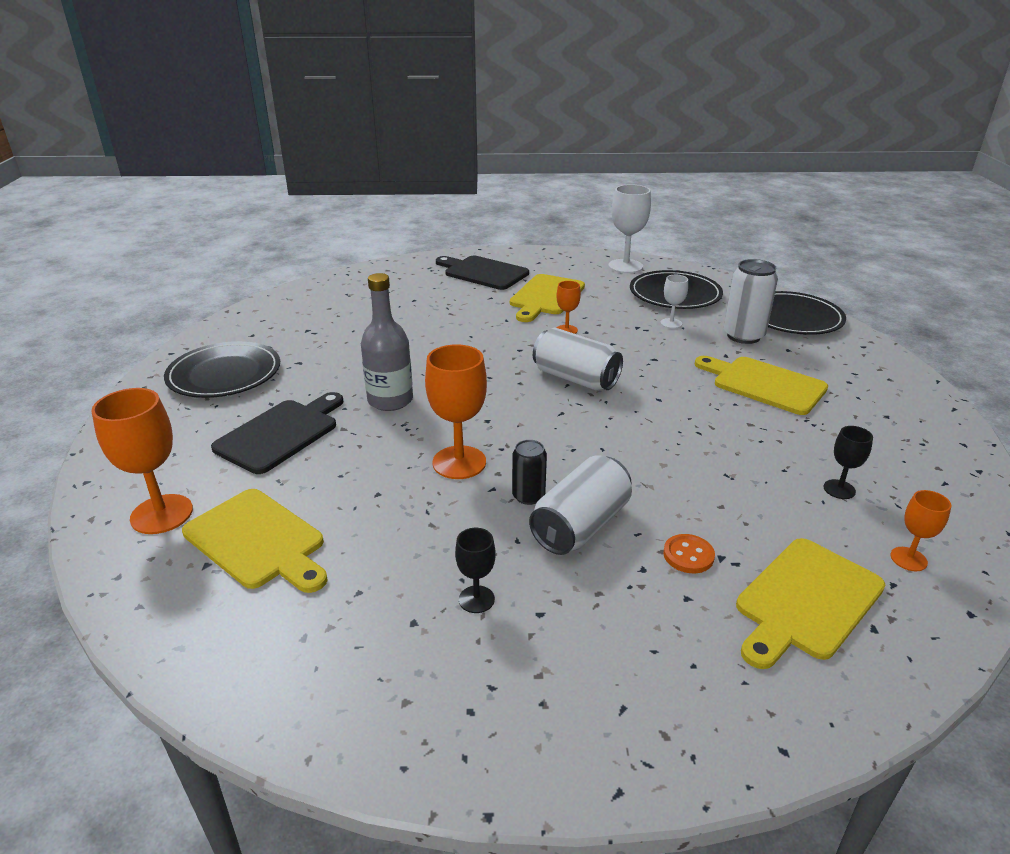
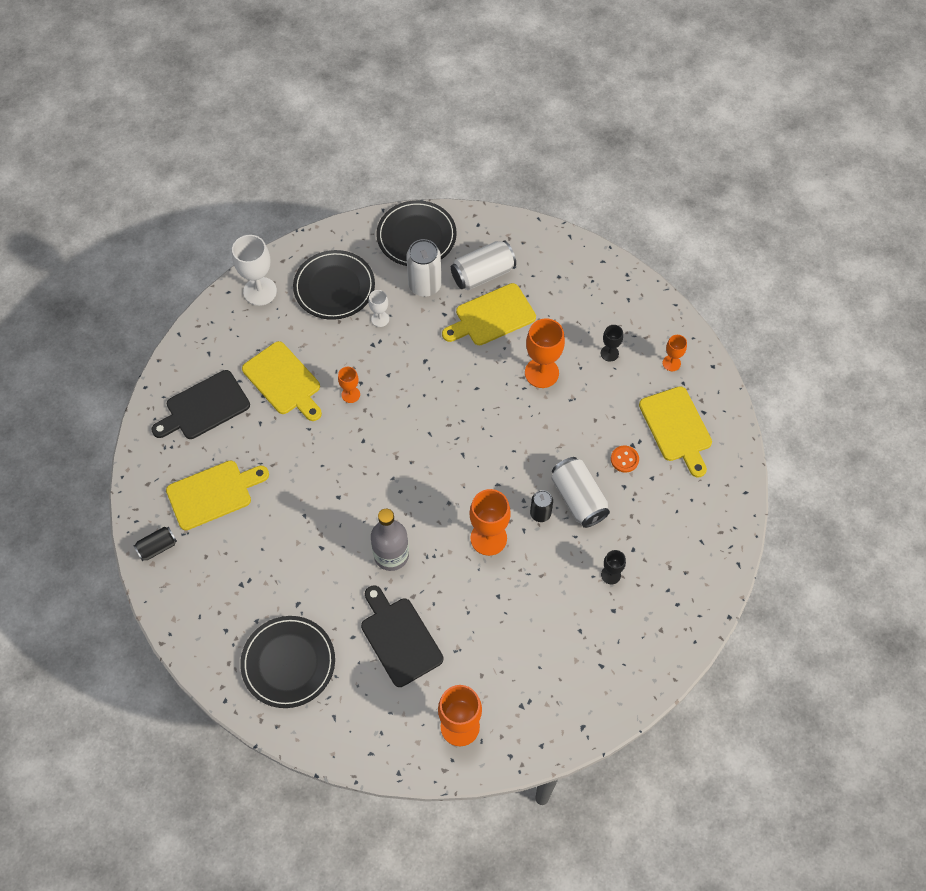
camera: 65 degrees left, 30 degrees up
yellow cutting board [182,489,328,593] -> yellow cutting board moved to [166,461,269,530]
white can [533,328,623,390] -> white can moved to [451,241,516,290]
none -> black can [133,527,177,561]
none -> orange goblet [525,318,565,388]

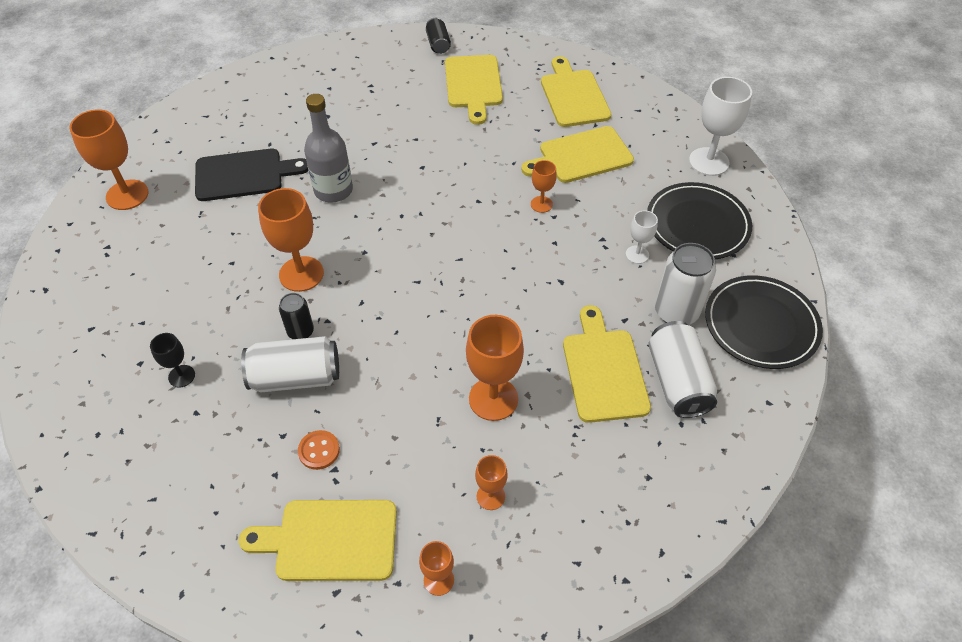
camera: 110 degrees right, 10 degrees down
black cutting board [151,370,250,439] -> yellow cutting board [541,56,611,127]
black plate [240,616,335,708] -> none
black goblet [601,325,623,362] -> orange goblet [475,455,508,510]

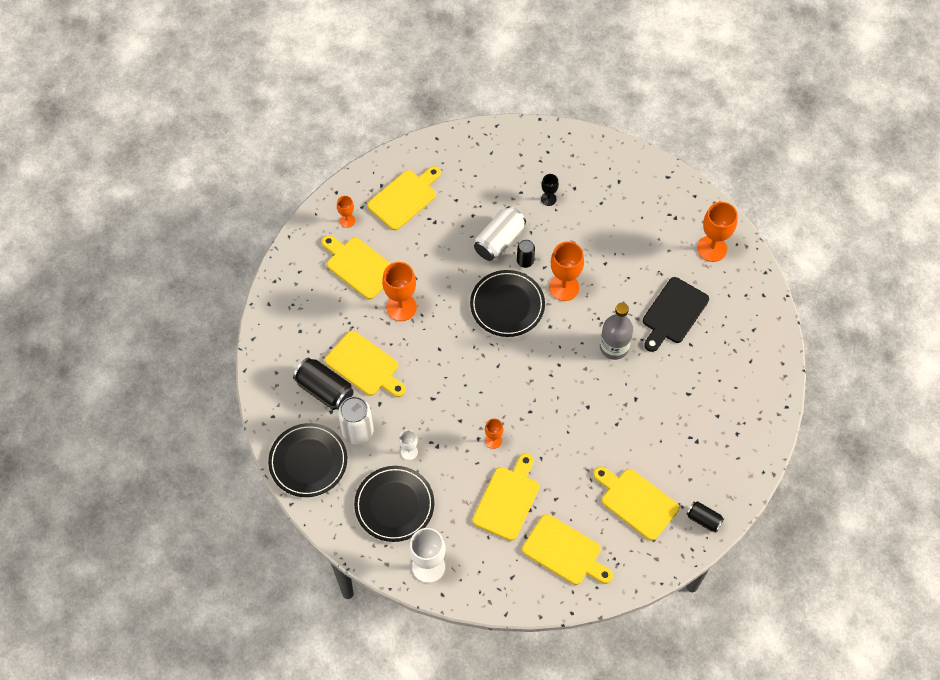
camera: 135 degrees right, 10 degrees up
orange button [298,430,340,470] -> none
orange goblet [475,455,508,510] -> yellow cutting board [321,235,391,300]
white can [648,321,717,418] -> black can [293,358,354,410]
none -> black plate [470,270,545,337]

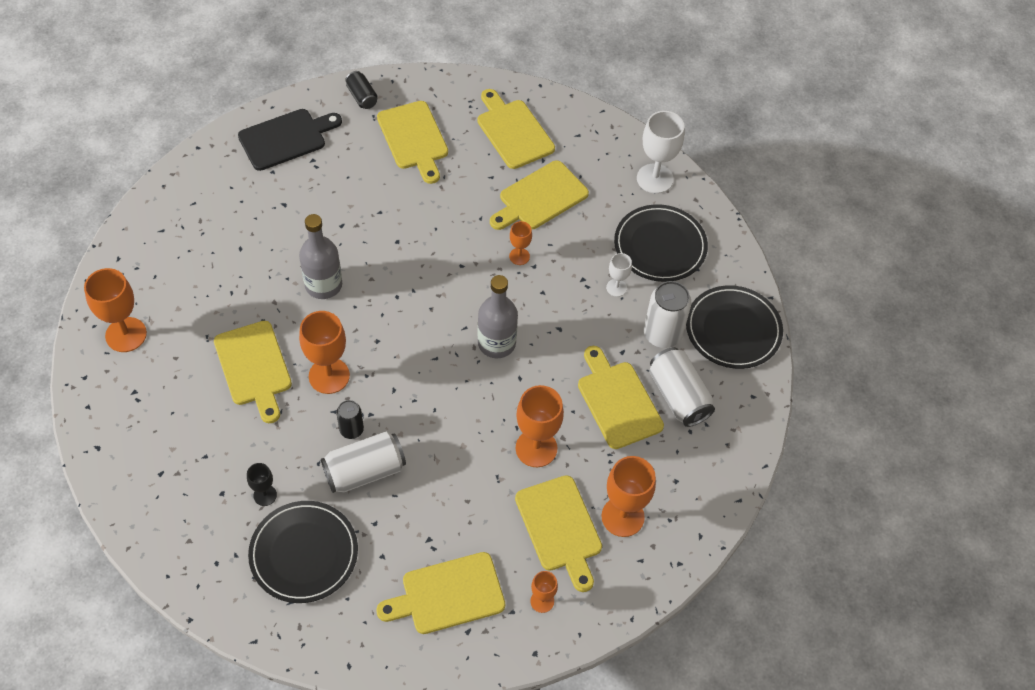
camera: 155 degrees left, 5 degrees down
black can [293,358,354,410] -> white can [649,347,715,427]
black plate [470,270,545,337] -> black plate moved to [248,501,358,603]
black cutting board [643,277,709,352] -> black cutting board moved to [238,109,342,171]
none -> yellow cutting board [214,321,292,423]
none -> grey bottle [478,275,518,358]
none -> orange goblet [602,456,656,537]

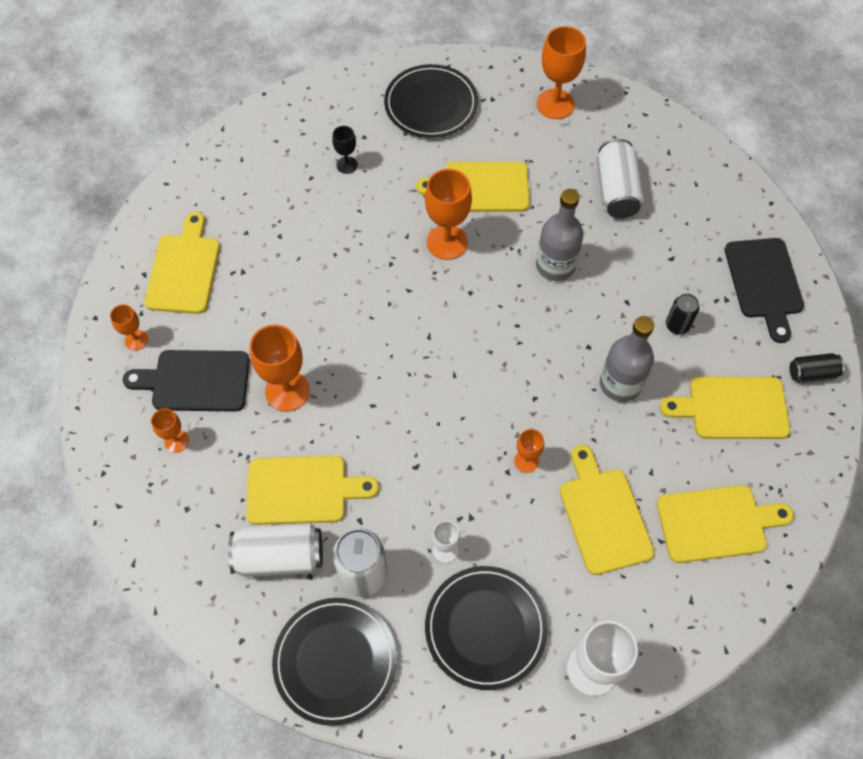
camera: 115 degrees right, 5 degrees up
black plate [248,501,358,603] -> black plate moved to [384,64,478,138]
white can [321,432,406,493] -> white can moved to [597,139,644,219]
black can [336,400,364,439] -> black can moved to [666,294,700,335]
grey bottle [478,275,518,358] -> grey bottle moved to [600,316,654,402]
yellow cutting board [515,475,602,592] -> black cutting board [123,350,250,412]
orange goblet [602,456,656,537] -> orange goblet [151,408,189,453], size x0.54

